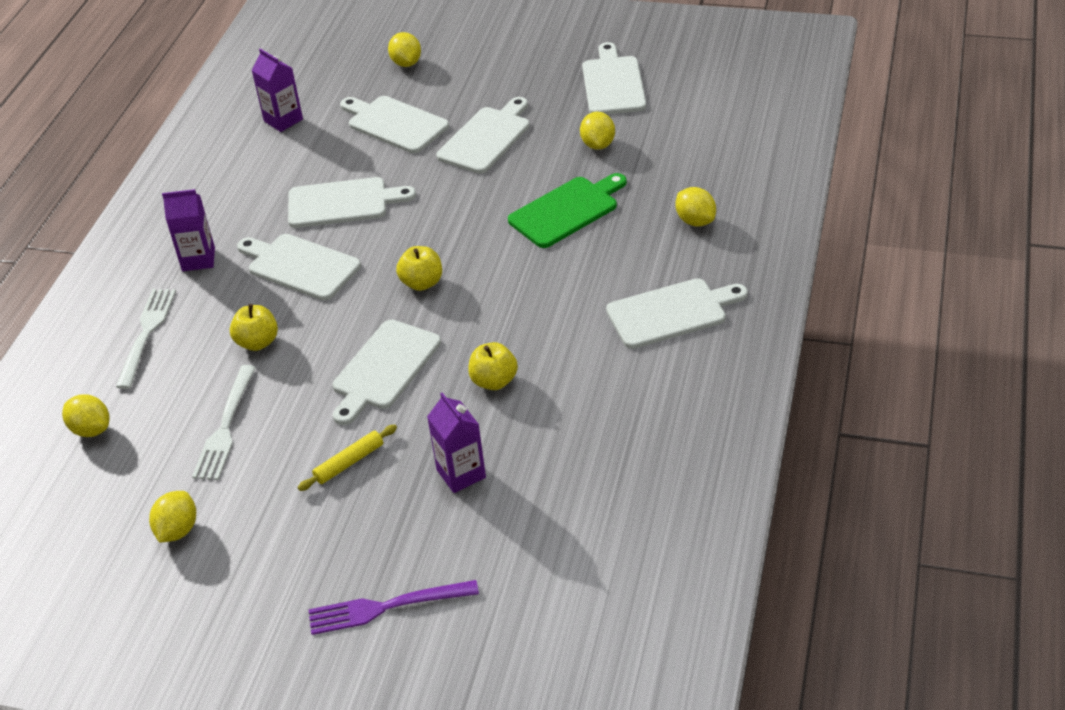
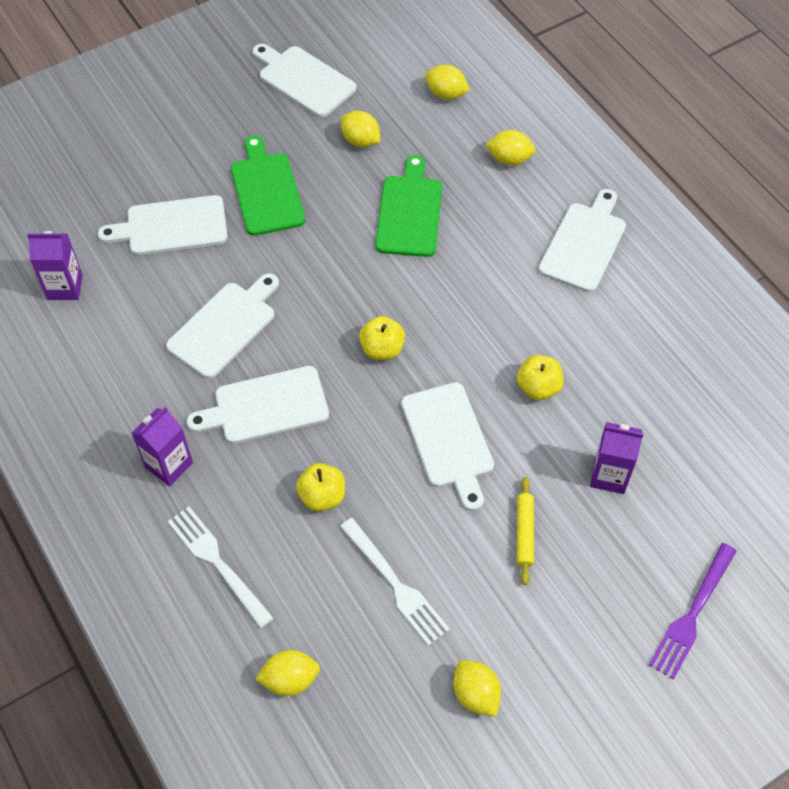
camera: 50 degrees left, 15 degrees up
yellow lemon [388,32,421,67] -> yellow lemon moved to [425,65,470,100]
white cutting board [437,97,530,174] -> green cutting board [231,136,305,236]

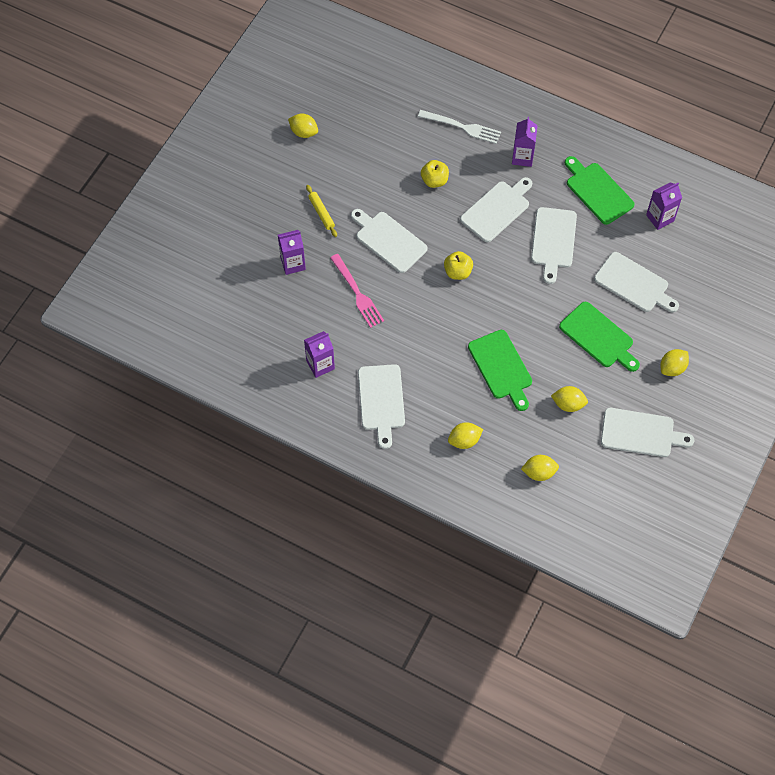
camera: 150 degrees right, 5 degrees up
white cutting board [98,195,228,255] -> white cutting board turned 75 degrees clockwise [594,252,679,312]
yellow lemon [255,650,320,696] -> yellow lemon moved to [661,349,689,376]
white fork [340,518,450,646] -> none
yellow apple [517,355,564,400] -> pink fork [330,254,384,328]
purple fork [649,543,737,680] -> none
none -> purple carton [304,331,335,378]
none -> green cutting board [565,156,635,225]

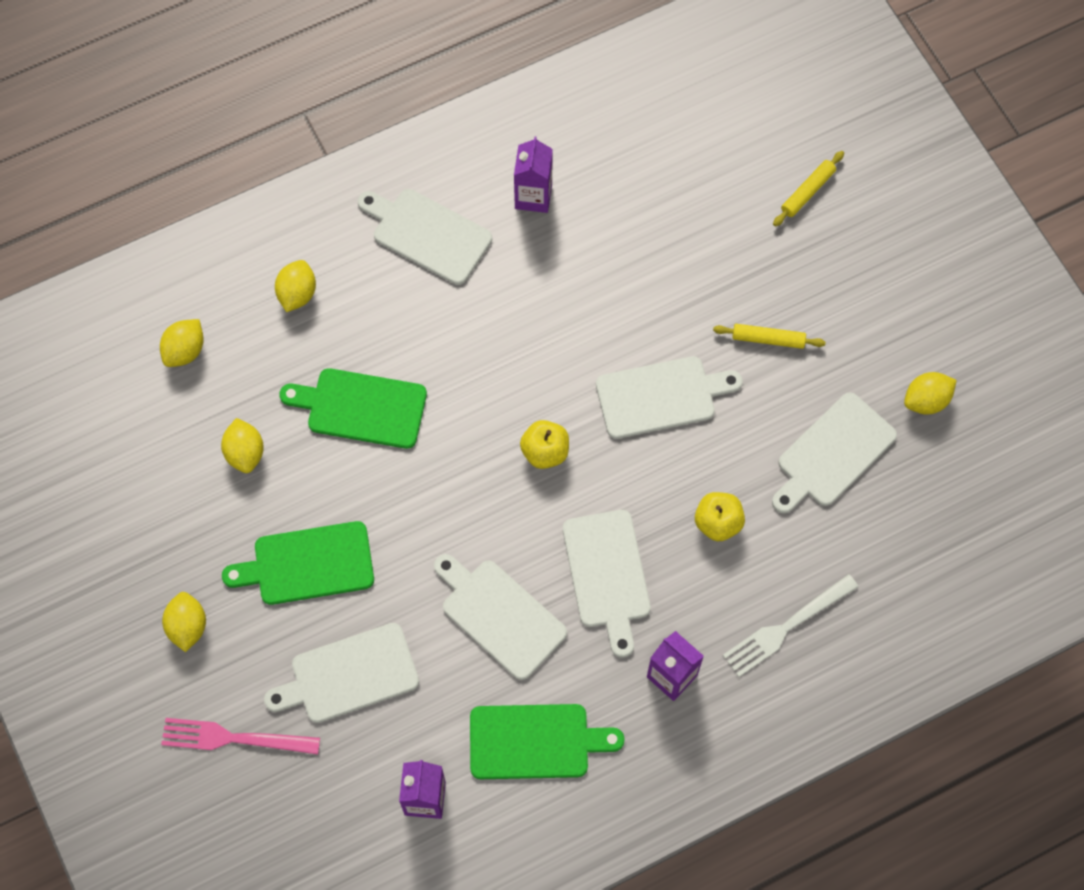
camera: 125 degrees right, 5 degrees up
purple carton [278,230,306,275] -> none
pink fork [330,254,384,328] -> pink fork moved to [161,718,320,755]
yellow lemon [551,386,588,412] -> yellow lemon turned 60 degrees counterclockwise [221,418,264,473]
white cutting board [601,408,694,457] -> white cutting board moved to [772,392,897,513]
none -> yellow rolling pin [773,151,844,227]

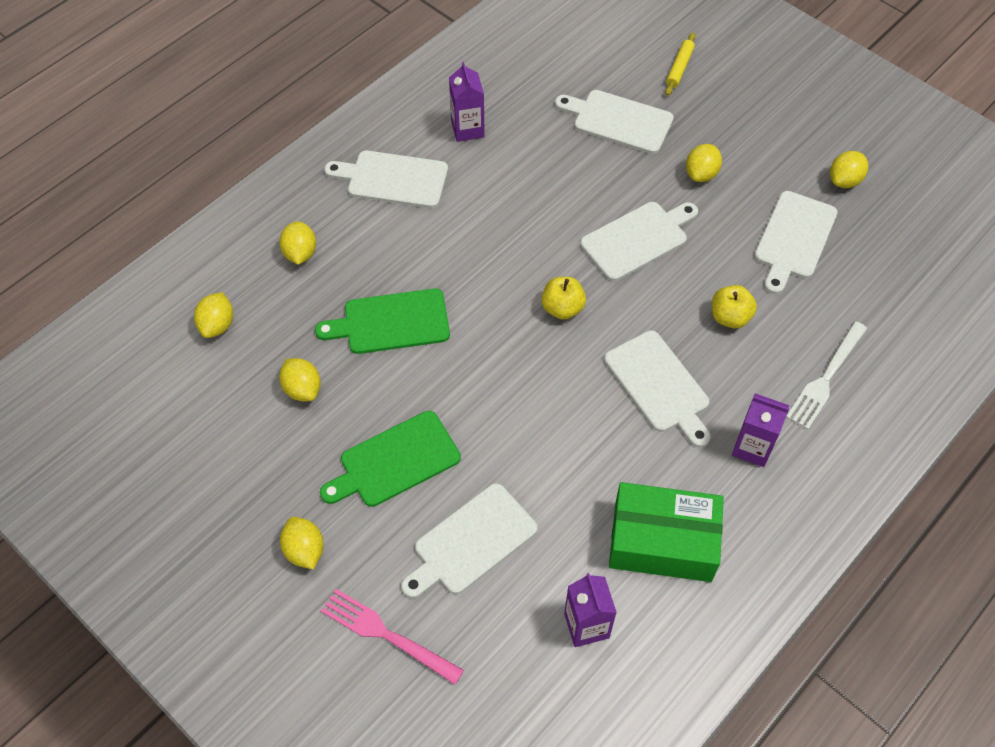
camera: 20 degrees left, 10 degrees down
pink fork [161,718,320,755] -> pink fork turned 45 degrees clockwise [321,589,464,685]
white cutting board [434,554,567,680] -> white cutting board moved to [555,90,674,154]
green cutting board [470,704,625,779] -> green box [609,482,724,582]
yellow rolling pin [713,324,826,349] -> yellow lemon [686,144,722,182]

